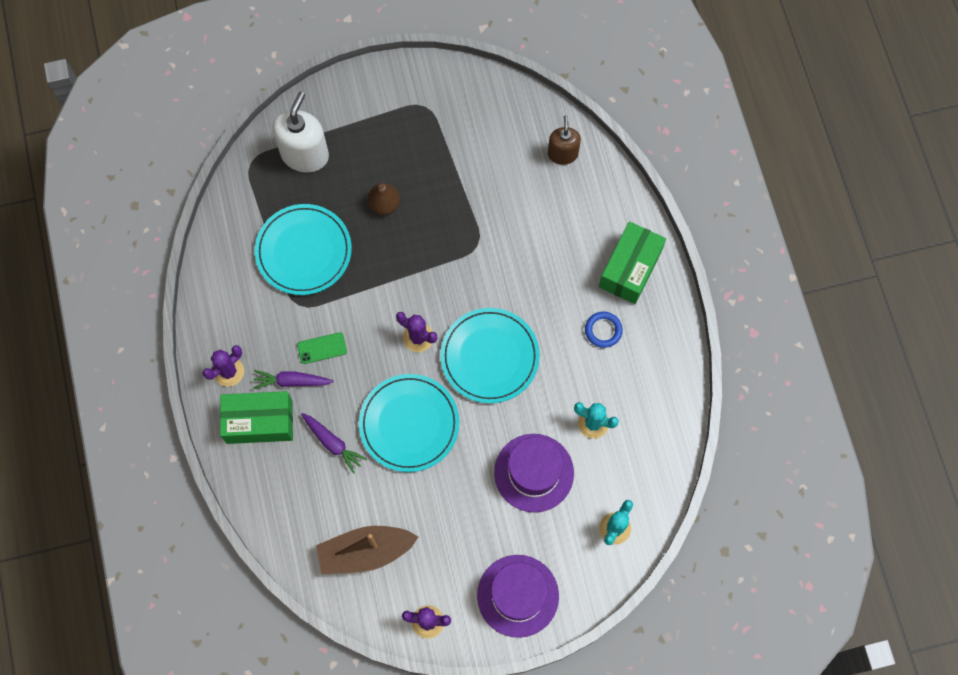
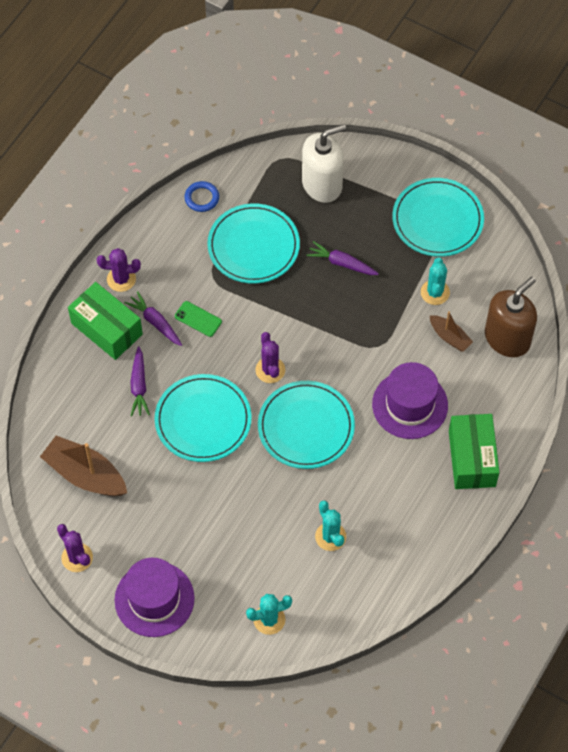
camera: 45 degrees right, 10 degrees down
brown pear [368,183,400,215] -> purple carrot [306,241,379,275]
purple hat [494,434,574,512] -> purple hat moved to [372,362,448,439]
brown soap dispenser [548,115,581,165] -> brown soap dispenser [485,277,537,357], size x1.62
blue ring [585,312,623,348] -> blue ring moved to [184,181,219,212]
green box [599,221,666,304] -> green box turned 75 degrees counterclockwise [449,414,500,489]
none -> turquoise plate [392,178,484,257]
none -> turquoise cactus [421,257,450,305]
none -> brown boat [430,311,473,352]

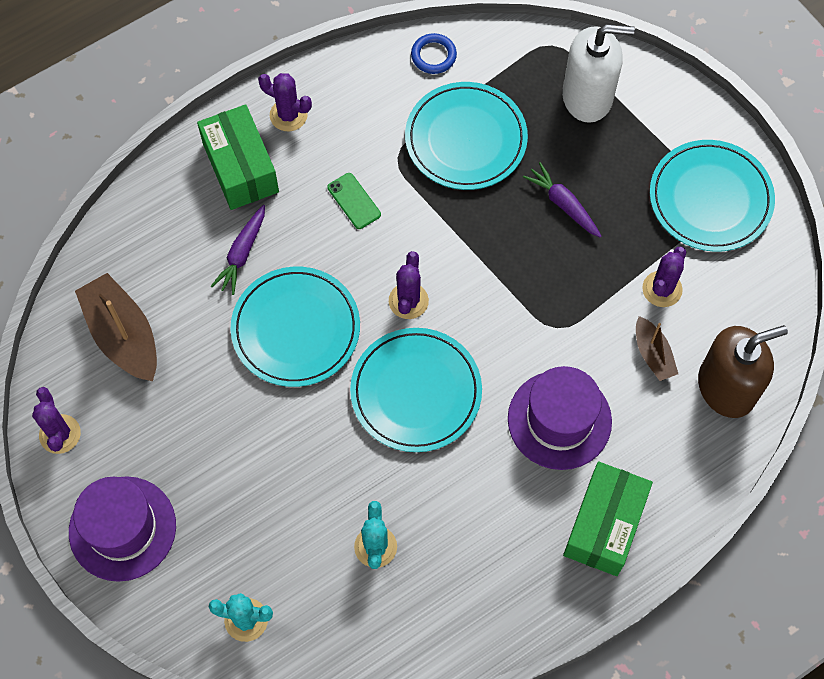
camera: 25 degrees right, 5 degrees up
purple carrot [124,291,182,346] -> none
turquoise cactus [421,257,450,305] -> purple cactus [642,247,686,307]

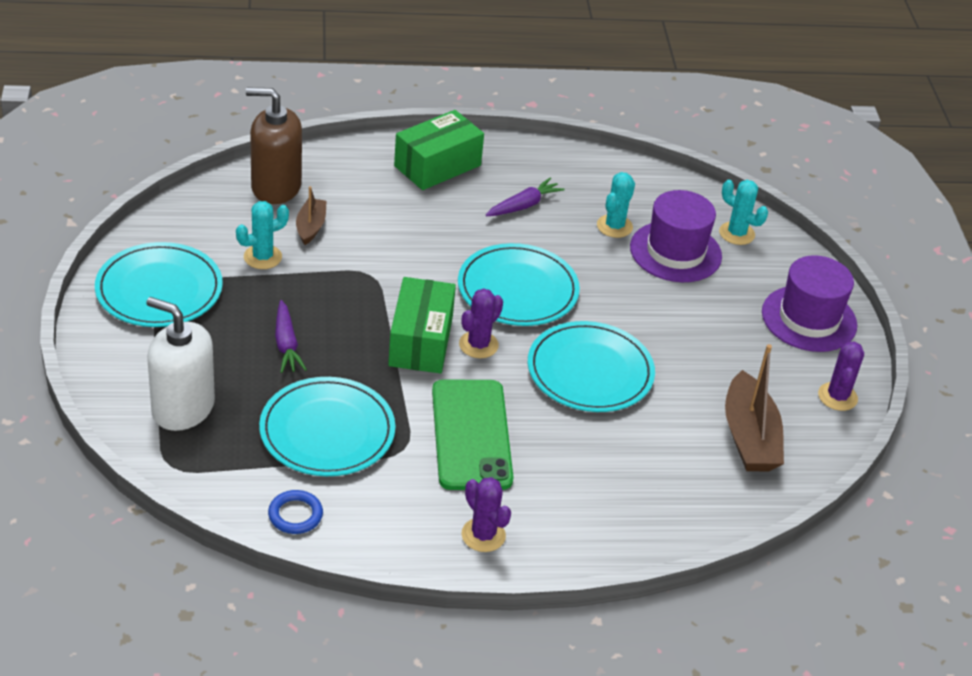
camera: 155 degrees left, 25 degrees down
green box [197,104,279,210] -> green box moved to [388,277,456,374]
purple carrot [211,205,265,295] -> purple carrot moved to [486,178,565,216]
green phone [327,173,381,229] -> green phone [432,380,513,490], size x2.27
purple hat [508,366,612,470] -> purple hat moved to [630,190,722,282]
purple cactus [642,247,686,307] -> turquoise cactus [236,201,289,269]

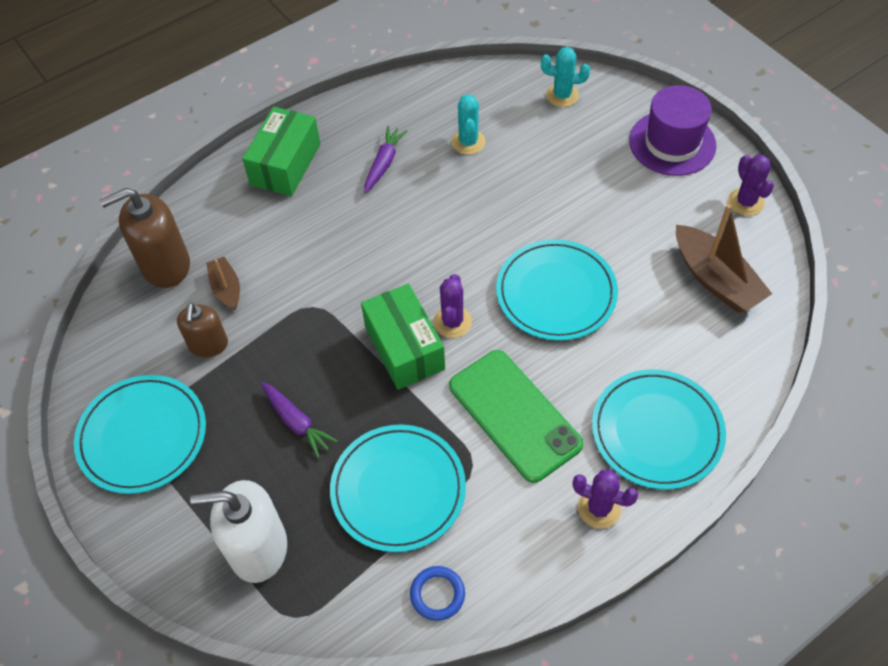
camera: 25 degrees left, 15 degrees up
turquoise cactus [236,201,289,269] -> brown soap dispenser [177,303,228,357]
turquoise plate [458,243,580,326] -> turquoise plate moved to [592,369,726,490]
purple hat [630,190,722,282] -> none

